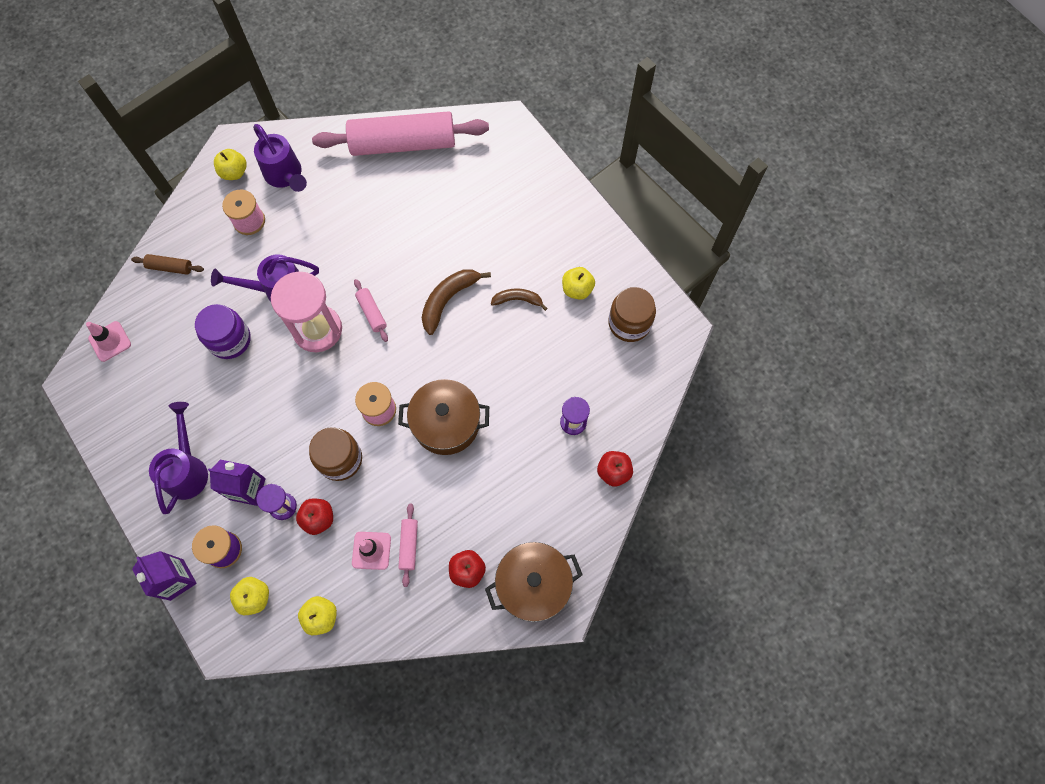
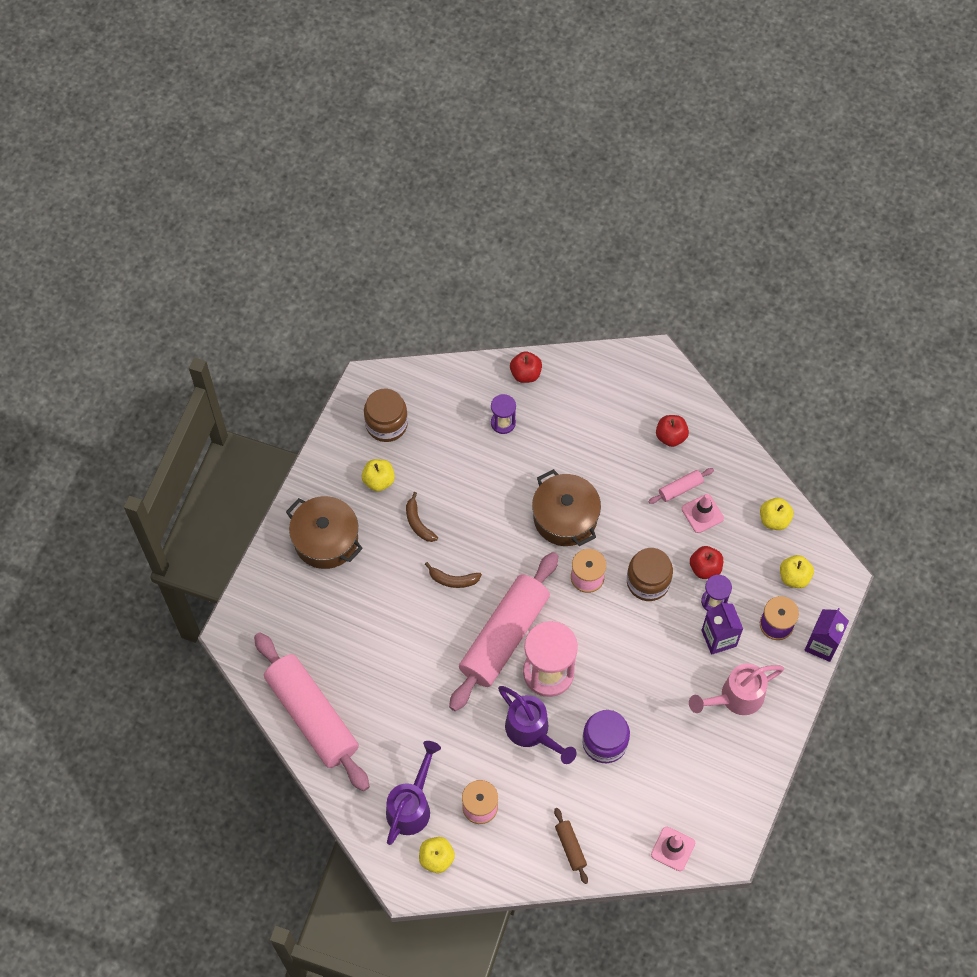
camera: 120 degrees left, 5 degrees down
purple watering can [149,402,208,514] -> pink watering can [689,664,784,715]
pink rolling pin [354,279,388,342] -> pink rolling pin [449,552,558,711], size x2.49
brown banana [422,269,491,335] -> brown banana [425,562,482,588], size x0.63
brown pot [485,542,582,622] -> brown pot moved to [286,496,363,569]

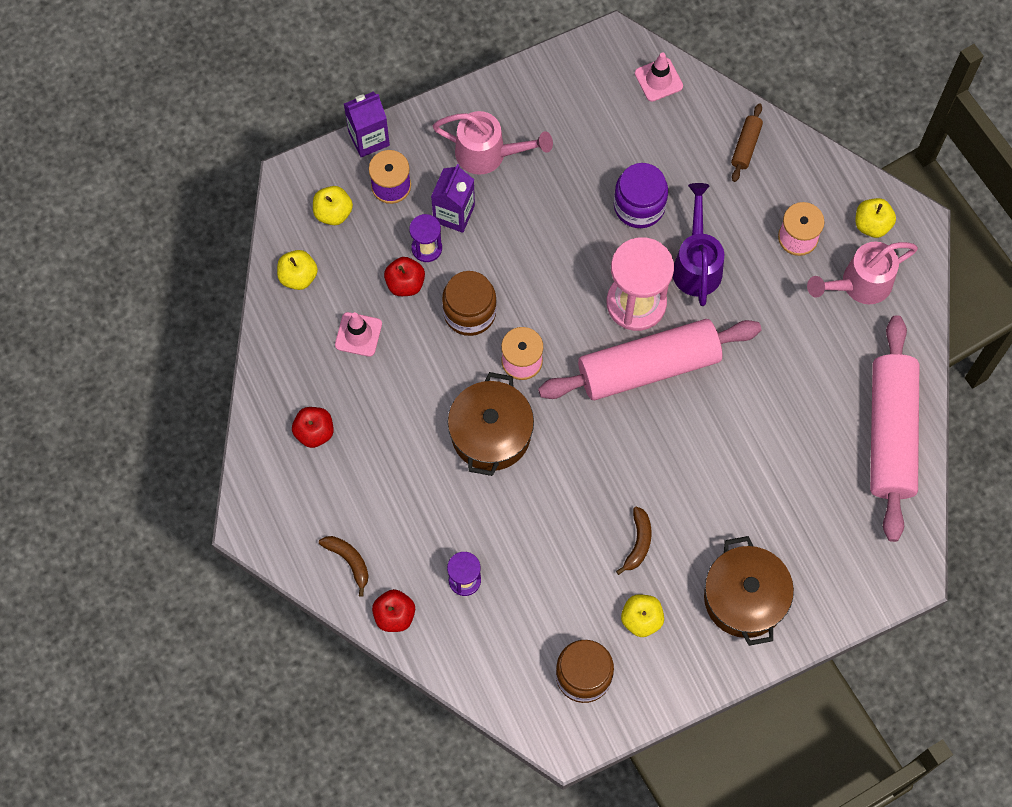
camera: 140 degrees left, 5 degrees up
purple watering can [386,741,441,845] -> pink watering can [807,242,918,304]
brown banana [425,562,482,588] -> brown banana moved to [319,536,369,597]
pink rolling pin [648,468,714,504] -> none

